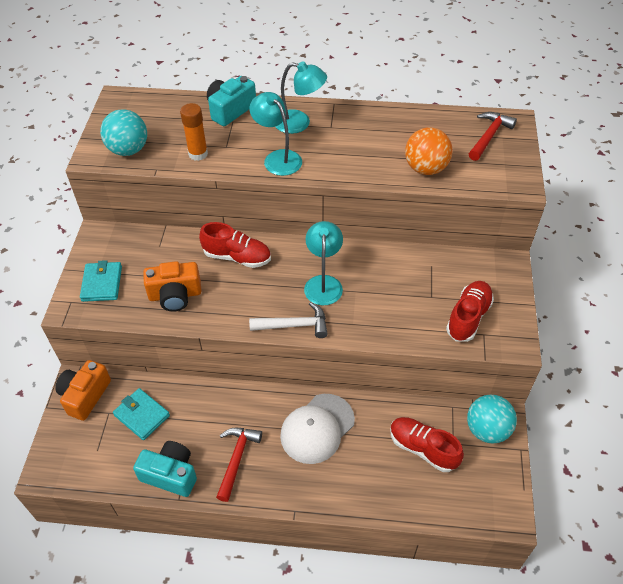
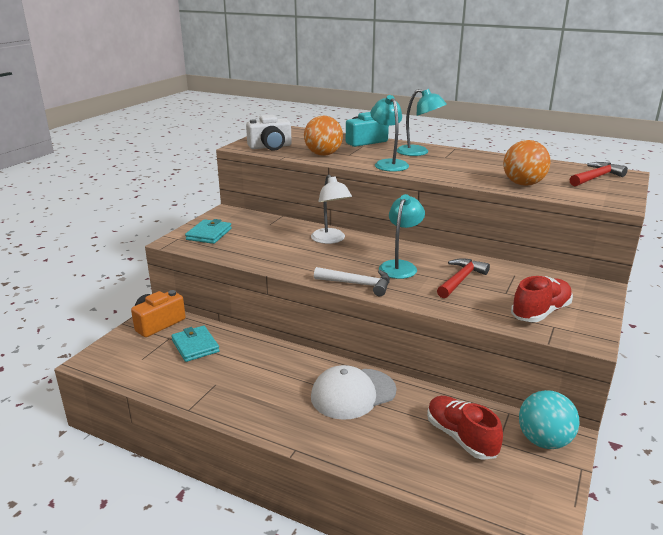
camera: 20 degrees right, 25 degrees down
turquoise ball [100,109,147,156] -> white camera [246,115,292,151]
turquoise camera [133,441,197,497] -> none
orange camera [143,261,201,312] -> none
orange glue stick [180,103,208,161] -> orange ball [304,116,343,156]
red shoe [199,222,271,268] -> white lamp [311,175,352,244]
red hammer [216,428,262,502] -> red hammer moved to [437,258,490,298]

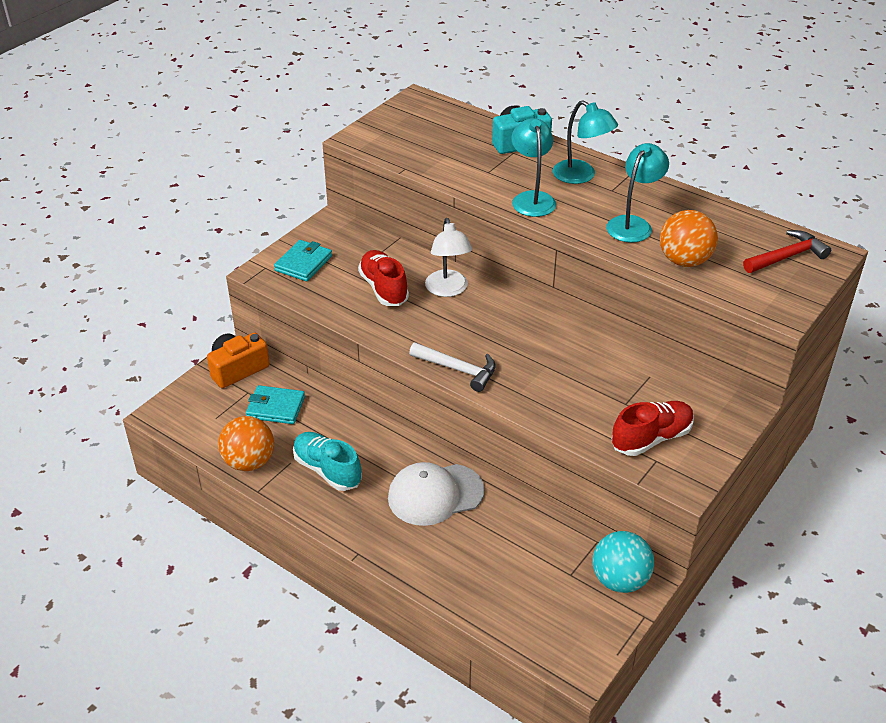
camera: 10 degrees right, 15 degrees up
turquoise wallet [171,326,220,362] -> turquoise wallet turned 60 degrees counterclockwise [246,385,305,424]
white camera [246,115,292,151] -> none
orange ball [304,116,343,156] -> orange ball moved to [218,416,274,471]
turquoise lamp [379,194,425,279] -> turquoise lamp moved to [606,143,669,243]
red shoe [427,396,503,460] -> red shoe moved to [358,250,409,306]
red hammer [437,258,490,298] -> none
none -> turquoise shoe [293,432,362,491]

